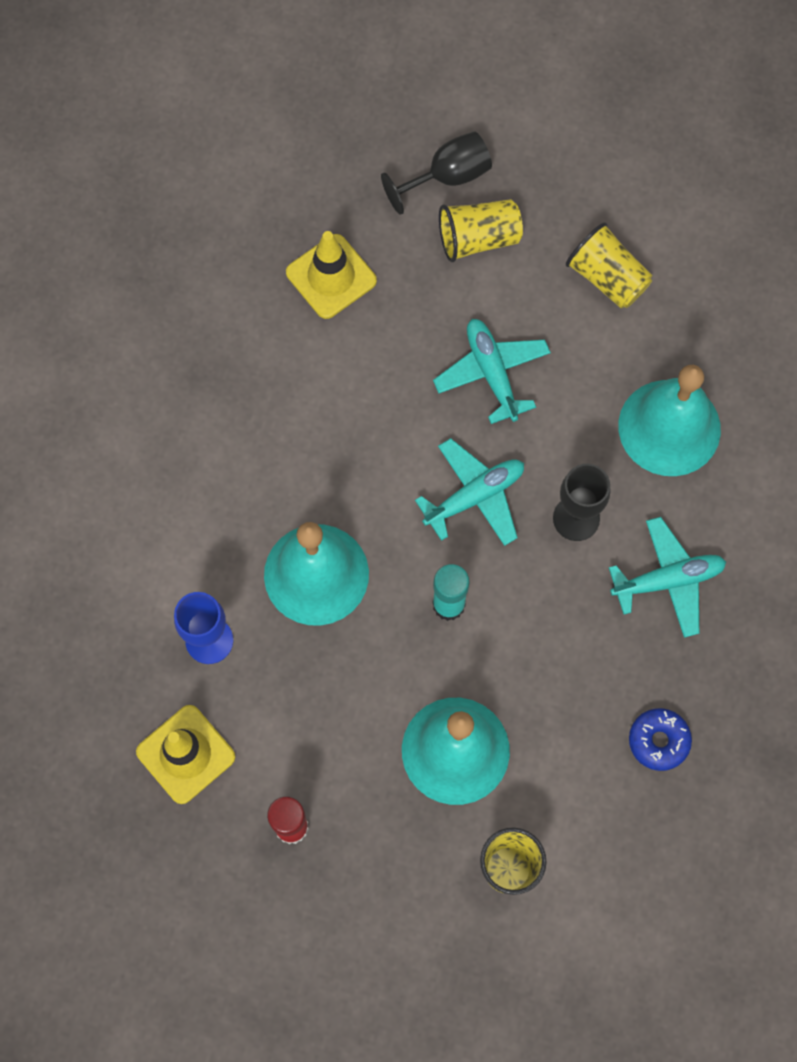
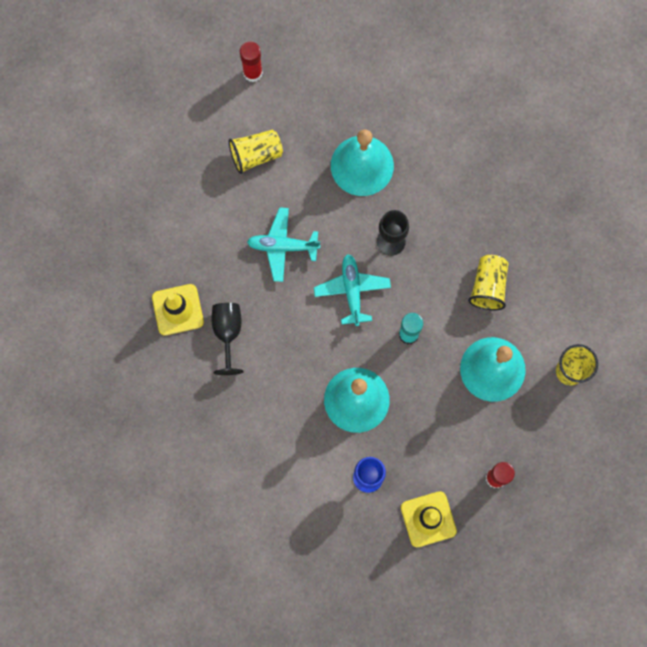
camera: 65 degrees left, 5 degrees up
black goblet [381,131,492,215] -> black goblet moved to [211,303,244,375]
yellow cup [439,199,523,262] -> yellow cup moved to [468,255,508,311]
turquoise plane [609,517,726,638] -> none
blue donut [629,708,692,771] -> none
none -> red glue stick [240,41,263,82]

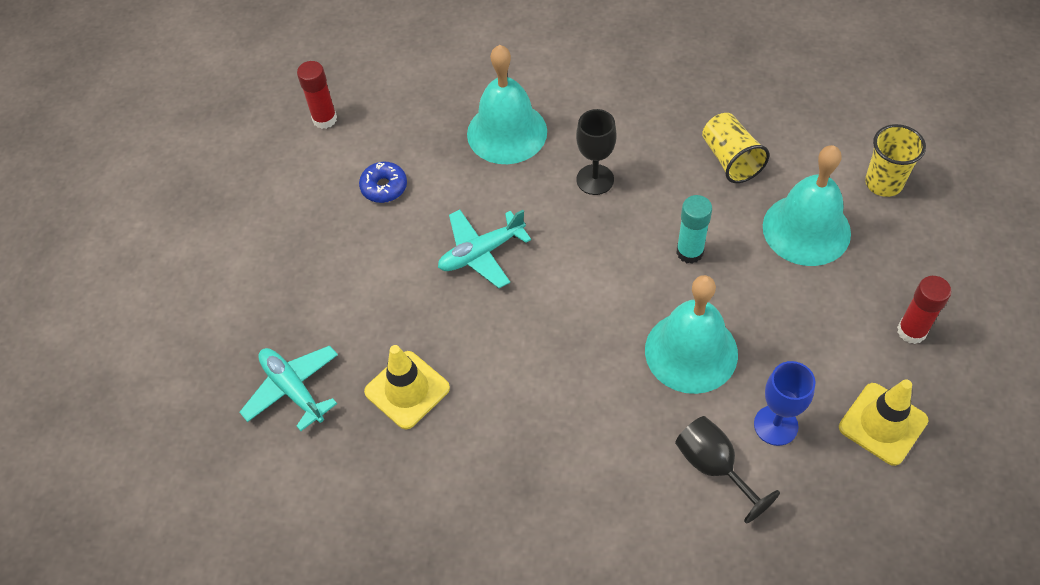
camera: 30 degrees left, 20 degrees down
black goblet [211,303,244,375] -> black goblet moved to [675,416,780,523]
yellow cup [229,129,283,174] -> blue donut [359,162,407,203]
turquoise plane [314,254,391,326] -> turquoise plane moved to [240,346,338,431]

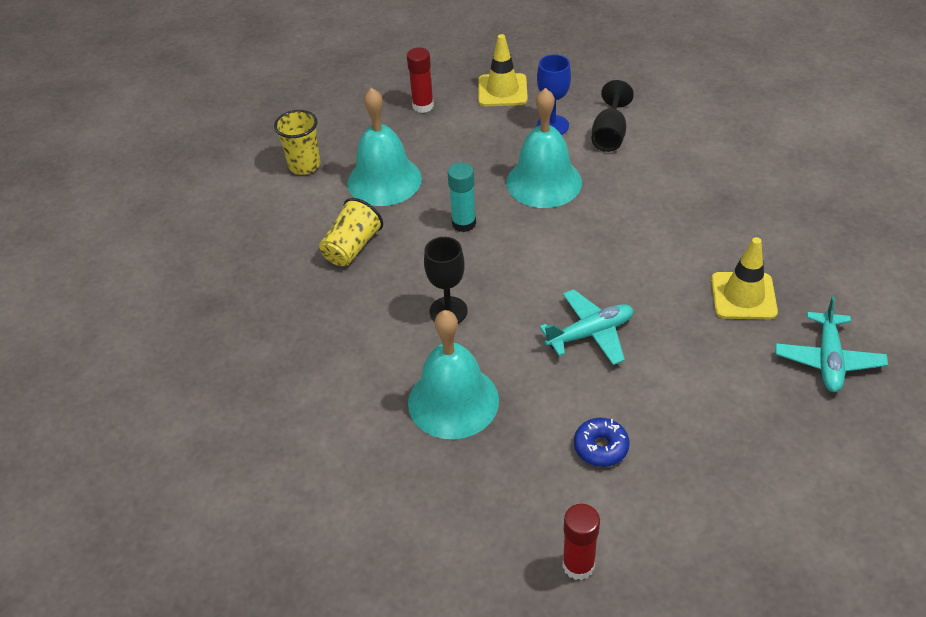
camera: 130 degrees left, 10 degrees down
turquoise plane [438,210,531,288] -> turquoise plane turned 45 degrees counterclockwise [540,289,633,365]

